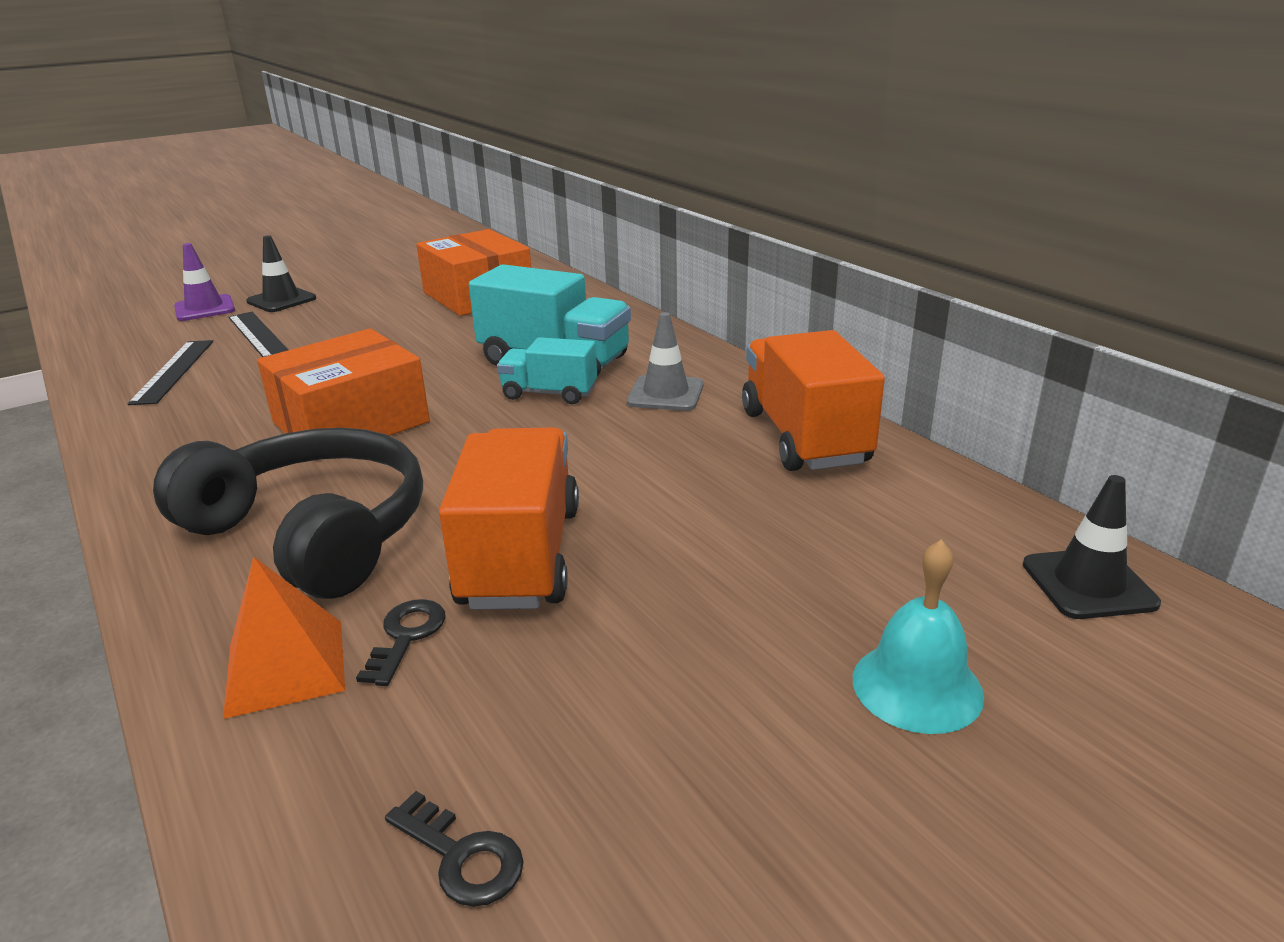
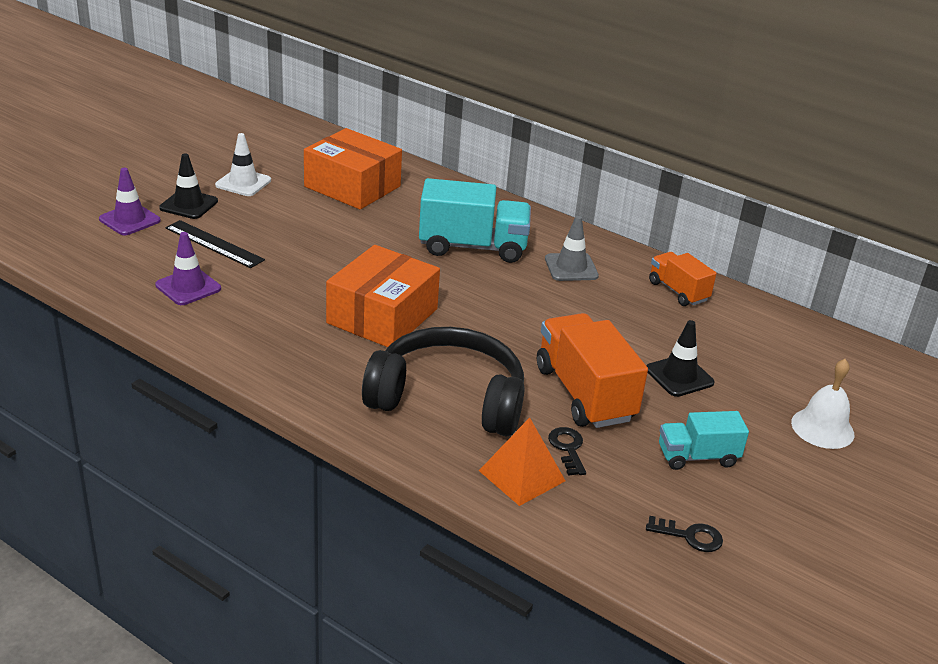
camera: 25 degrees left, 5 degrees up
black ruler [127,340,213,405] -> purple traffic cone [155,232,221,305]
turquoise truck [497,337,597,404] -> turquoise truck moved to [659,411,749,470]
orange truck [742,330,885,471] -> orange truck [649,252,717,306], size x0.58
turquoise bell [853,540,984,734] -> white bell [791,359,854,449]
black traffic cone [1023,475,1161,619] -> black traffic cone moved to [646,320,715,397]
none -> white traffic cone [215,133,271,196]

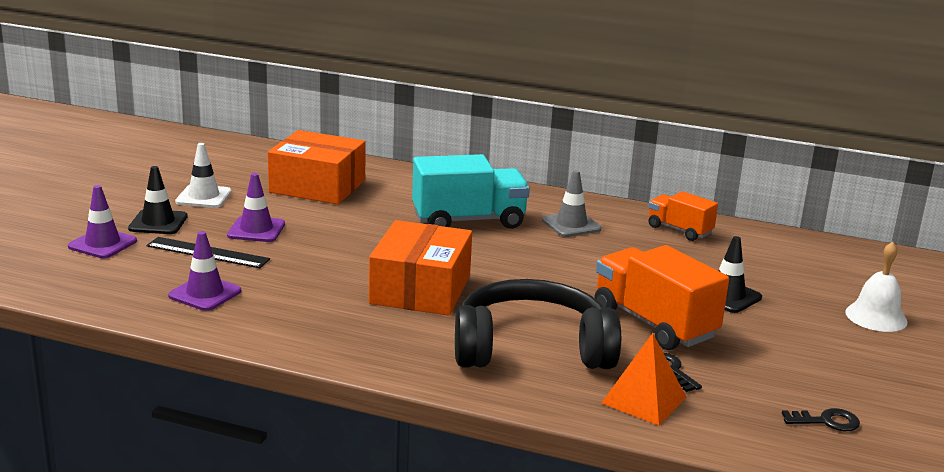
camera: 15 degrees left, 10 degrees down
turquoise truck [659,411,749,470] -> none
none -> purple traffic cone [227,173,285,242]

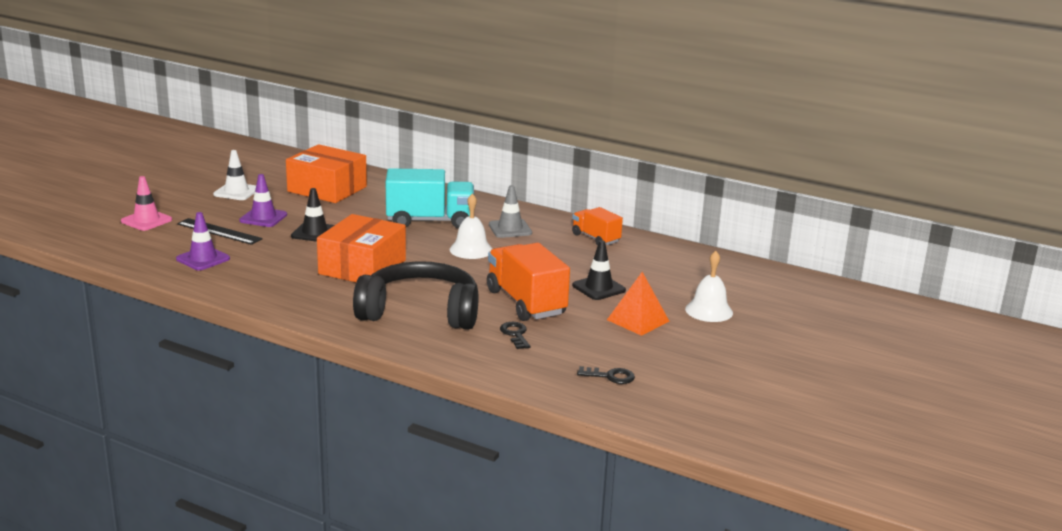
camera: 10 degrees right, 0 degrees up
purple traffic cone [68,185,137,258] -> pink traffic cone [121,176,172,231]
black traffic cone [128,166,188,234] -> black traffic cone moved to [291,188,335,242]
orange pyramid [601,333,687,426] -> orange pyramid moved to [607,272,669,336]
none -> white bell [450,194,492,259]

